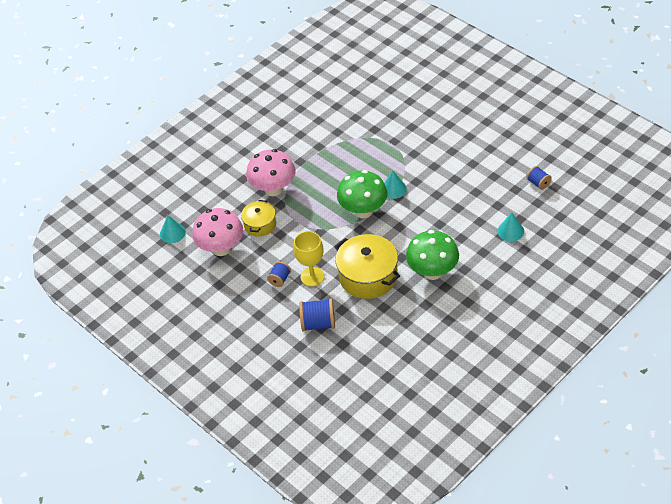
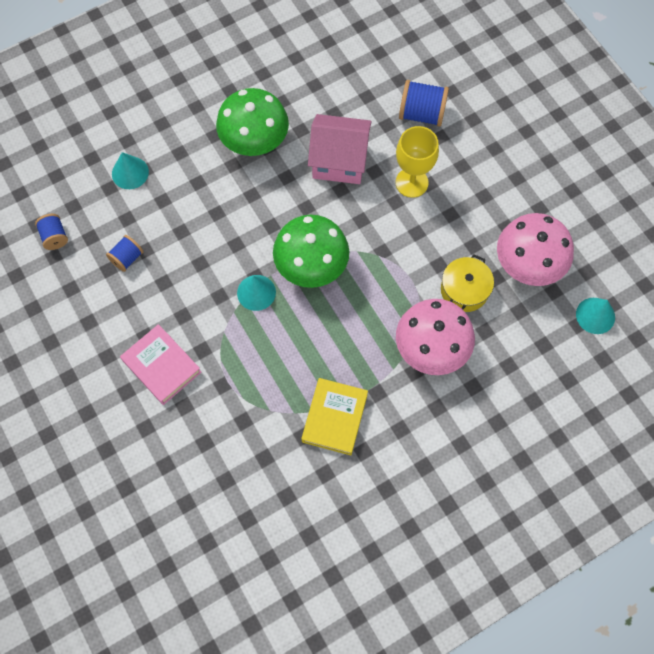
camera: 170 degrees left, 20 degrees up
blue spool [267,261,291,287] -> blue spool moved to [106,235,143,272]
yellow pot [335,234,400,299] -> pink house [308,114,372,184]
none -> pink book [120,324,201,405]
none -> yellow book [301,378,368,455]

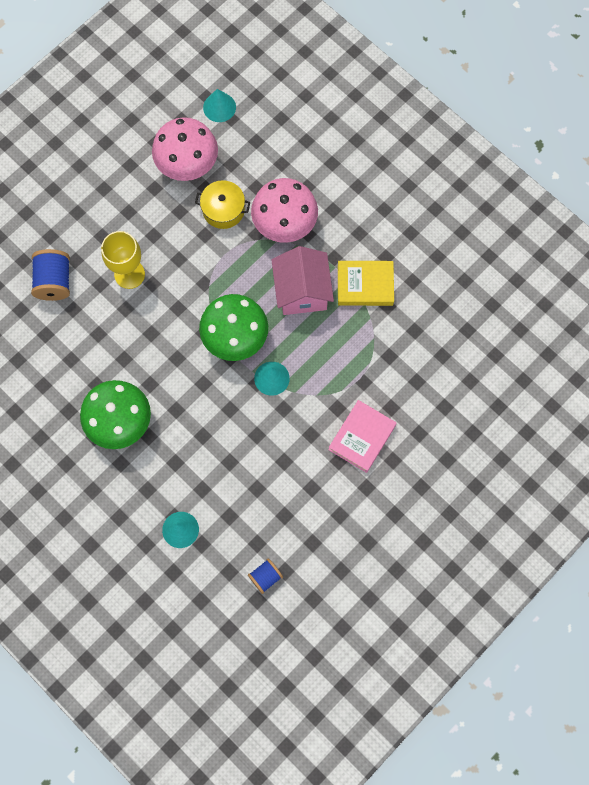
camera: 105 degrees left, 5 degrees up
blue spool [106,235,143,272] -> none
pink house [308,114,372,184] -> pink house moved to [271,246,334,315]

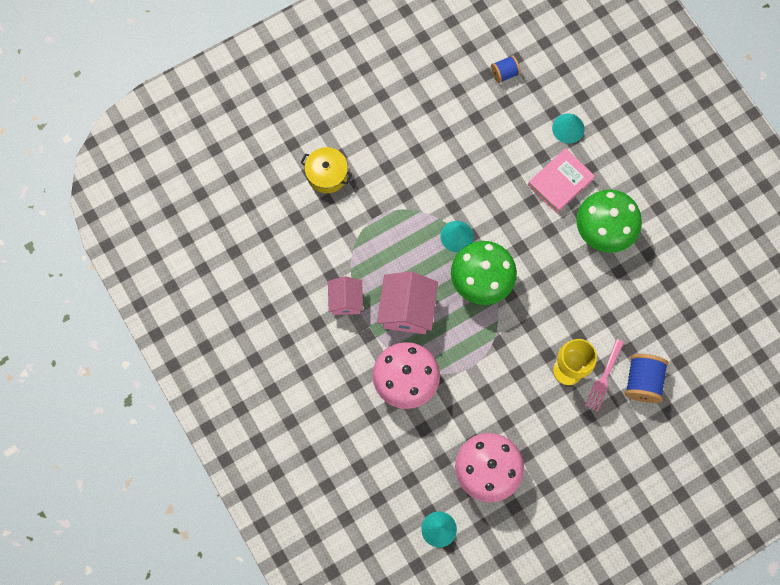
camera: 165 degrees left, 0 degrees up
yellow pot [195,180,250,229] -> yellow pot moved to [301,147,352,193]
pink book [328,400,397,473] -> pink book moved to [528,148,595,214]
yellow book [338,261,394,306] -> pink house [328,276,363,315]
none -> pink fork [585,339,624,412]

